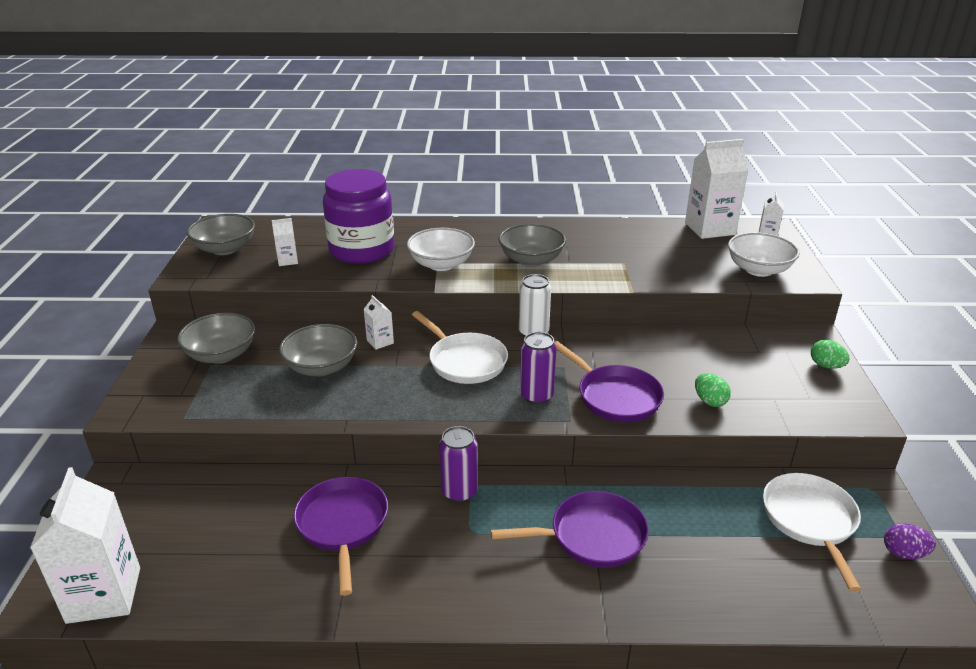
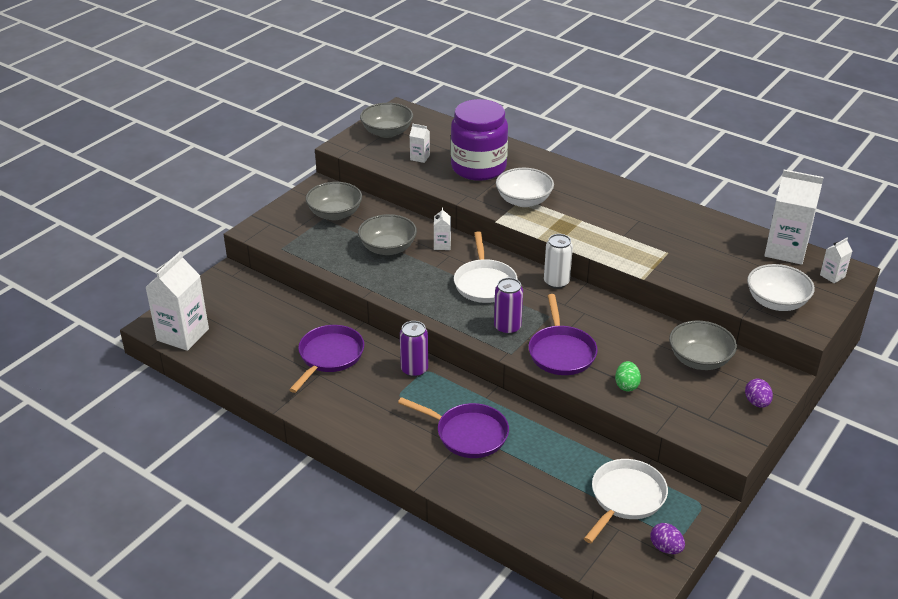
camera: 35 degrees right, 5 degrees up
grey bowl [499,224,566,267] -> grey bowl moved to [669,321,737,370]
green egg [811,340,850,369] -> purple egg [745,379,773,408]

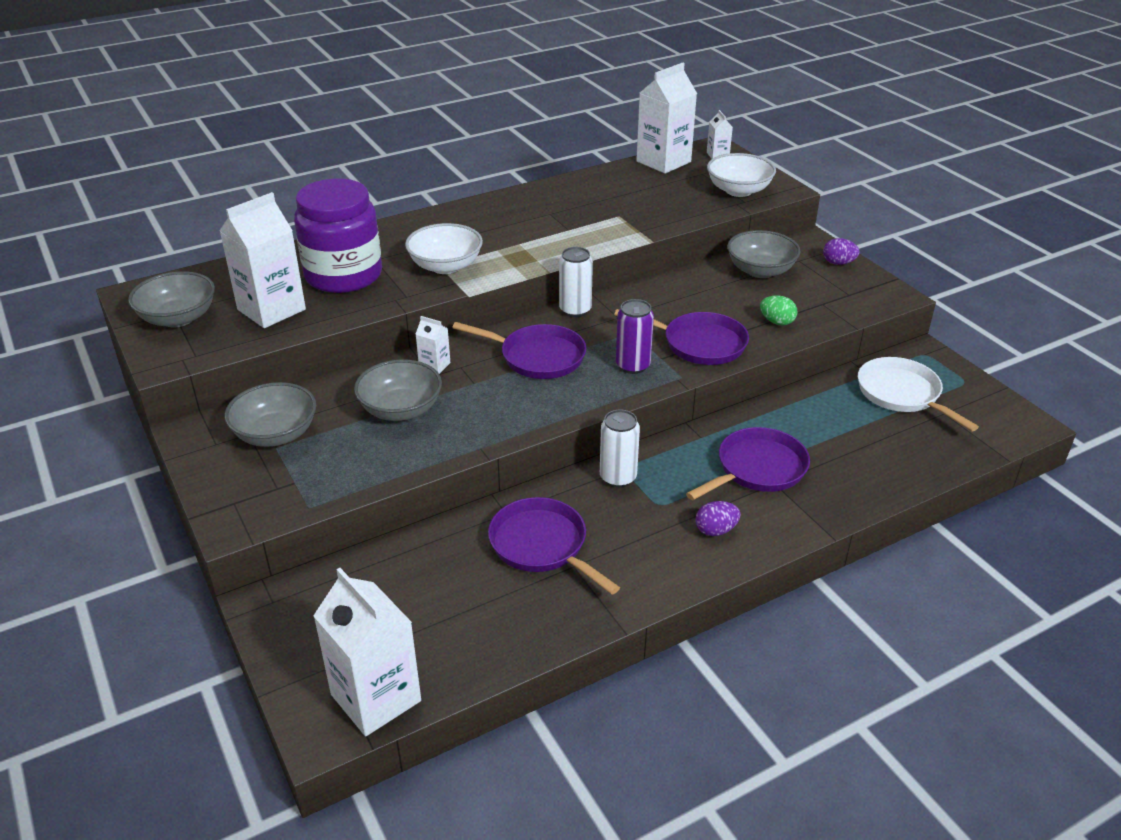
camera: 65 degrees left, 0 degrees up
purple can [400,321,428,377] -> white can [600,410,640,487]
white carton [410,124,430,163] -> white carton [220,192,306,328], size x2.15
white pan [454,231,518,303] -> purple pan [452,322,586,379]
purple egg [650,523,685,554] -> purple egg moved to [695,501,741,536]

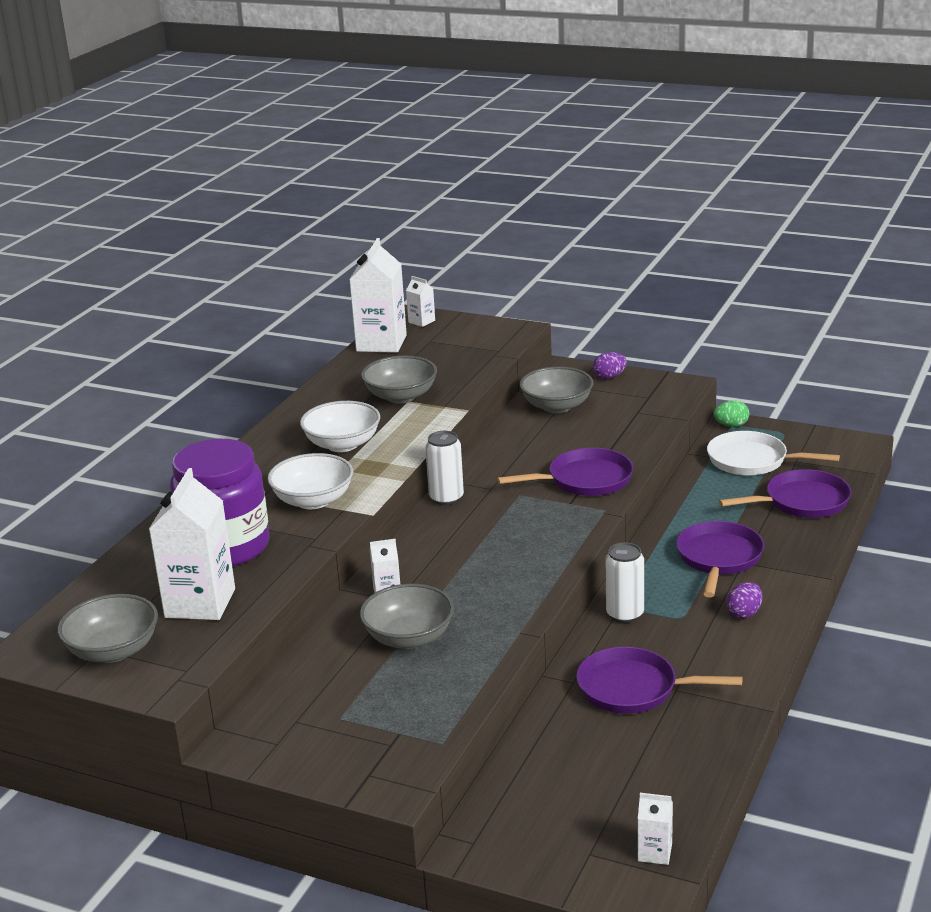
camera: 35 degrees left, 10 degrees down
grey bowl [224,382,316,447] -> grey bowl moved to [361,356,437,404]
white carton [313,568,421,736] -> white carton [638,793,673,865], size x0.47
purple pan [452,322,586,379] -> purple pan moved to [719,469,851,518]
purple can [616,299,654,374] -> none
white bowl [707,153,776,197] -> white bowl moved to [300,401,380,452]
green egg [760,295,797,325] -> green egg moved to [714,400,749,427]

